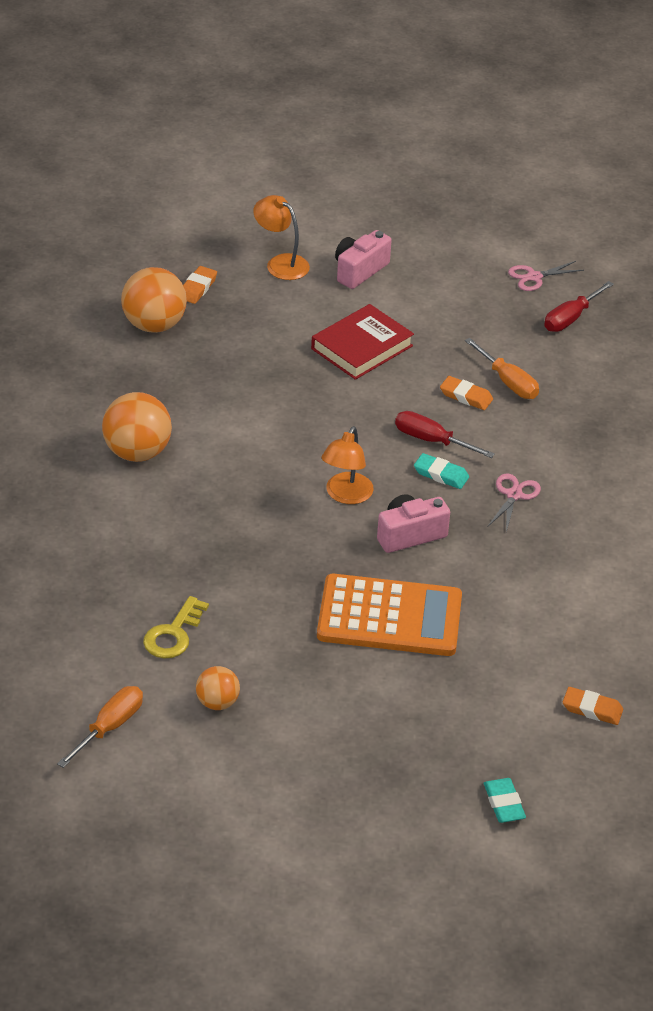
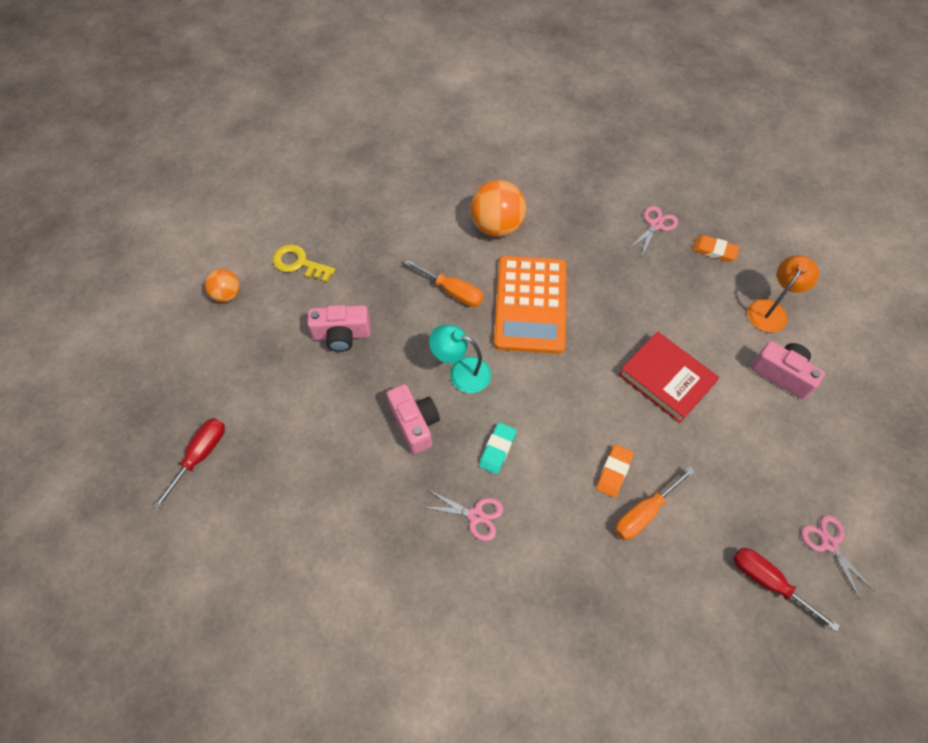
camera: 90 degrees right, 20 degrees up
orange screwdriver [57,686,143,768] -> orange screwdriver moved to [404,259,483,307]
orange ball [121,267,187,333] -> pink scissors [629,206,678,255]
orange calculator [317,574,462,656] -> orange calculator moved to [494,256,566,354]
orange lamp [321,426,374,504] -> turquoise lamp [429,325,491,393]
red screwdriver [395,411,495,458] -> red screwdriver moved to [153,418,225,510]
turquoise eraser [484,778,526,823] -> none
orange eraser [563,687,623,725] -> none
none -> pink camera [307,305,371,352]

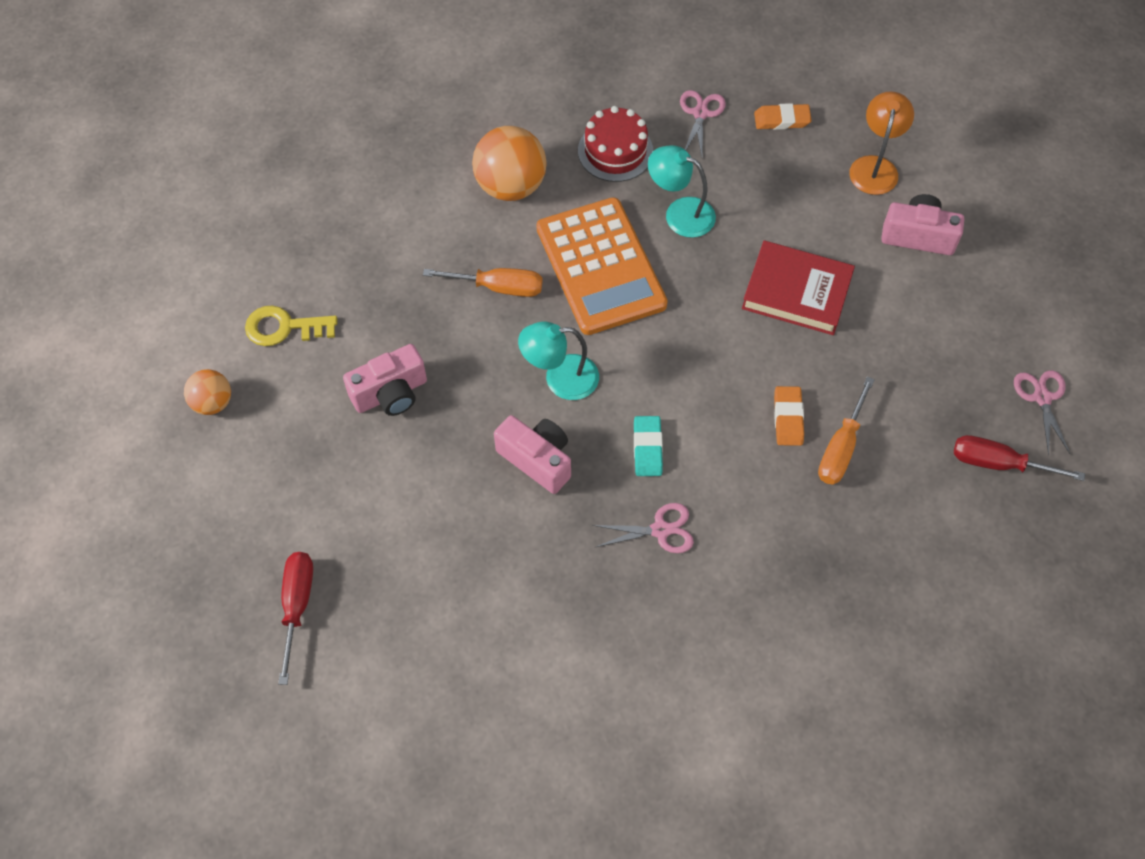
camera: 25 degrees left, 0 degrees up
pink scissors [801,515,875,600] -> pink scissors turned 45 degrees clockwise [1014,370,1070,456]
none -> red cake [578,106,653,182]
none -> turquoise lamp [648,145,716,238]

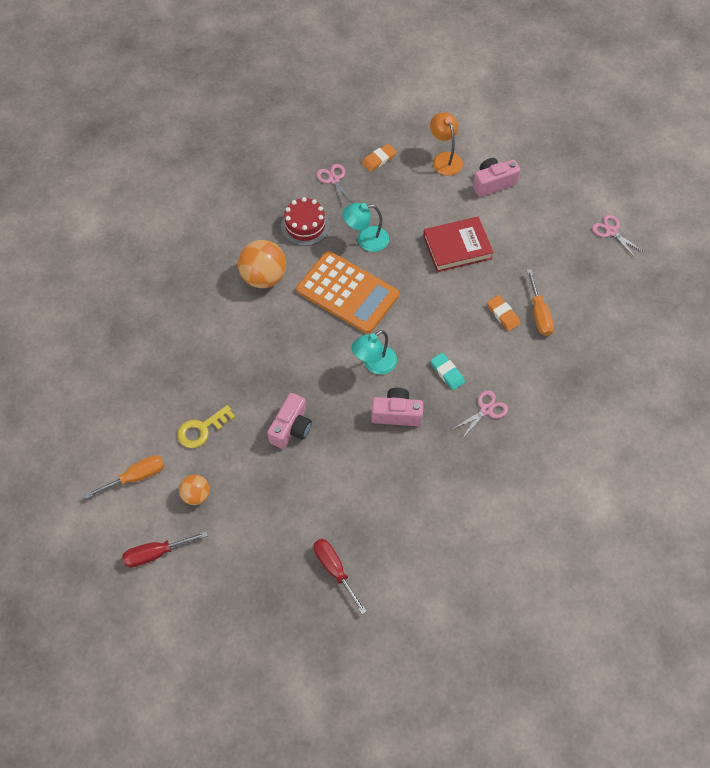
camera: 35 degrees left, 0 degrees up
orange screwdriver [423,268,542,297] -> orange screwdriver moved to [84,455,165,499]
red screwdriver [954,435,1085,481] -> red screwdriver moved to [122,531,208,568]

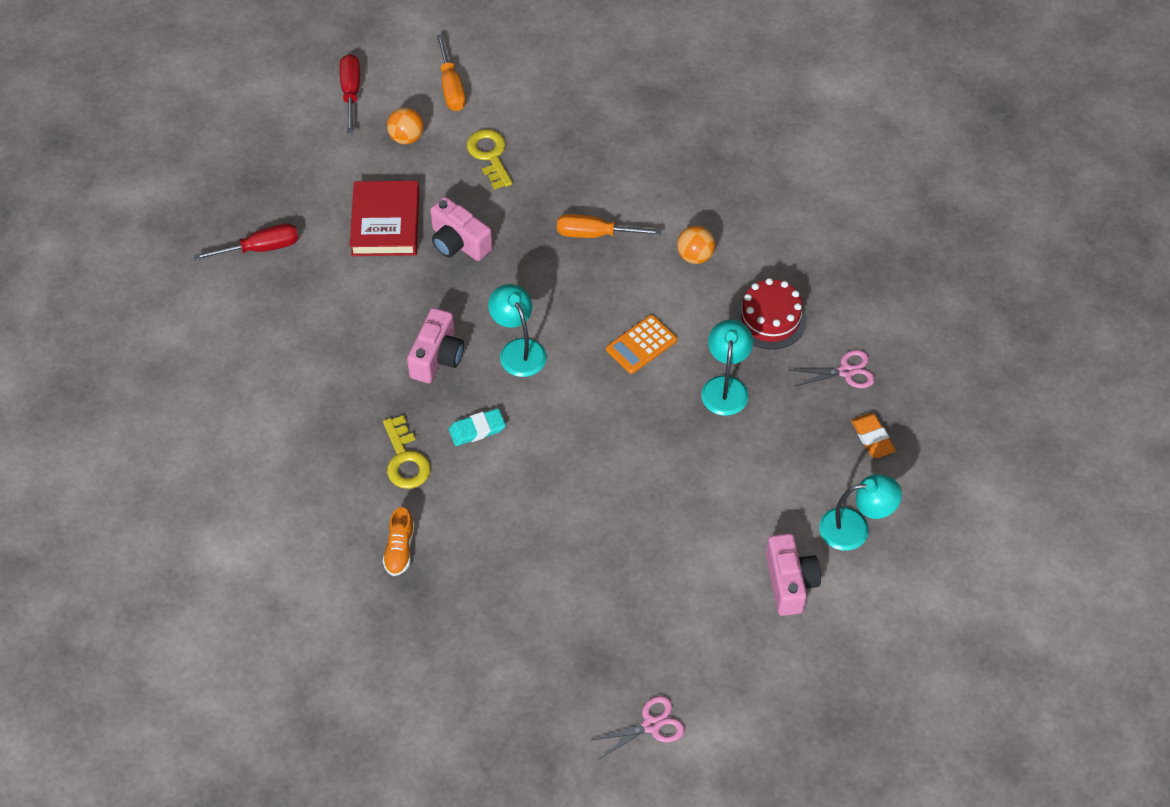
camera: 105 degrees right, 5 degrees down
orange ball [238,240,286,288] -> orange ball [677,226,715,264], size x0.57
orange calculator [296,251,399,334] -> orange calculator [606,315,677,374], size x0.49
red book [423,217,494,272] -> red book moved to [350,181,419,256]
orange lamp [430,112,463,176] -> turquoise lamp [819,474,902,551]
pink scissors [453,390,508,439] -> yellow key [383,415,431,489]
orange eraser [487,295,520,331] -> none
orange screwdriver [527,269,554,336] -> orange screwdriver moved to [557,214,661,238]
none -> orange shoe [383,507,415,576]

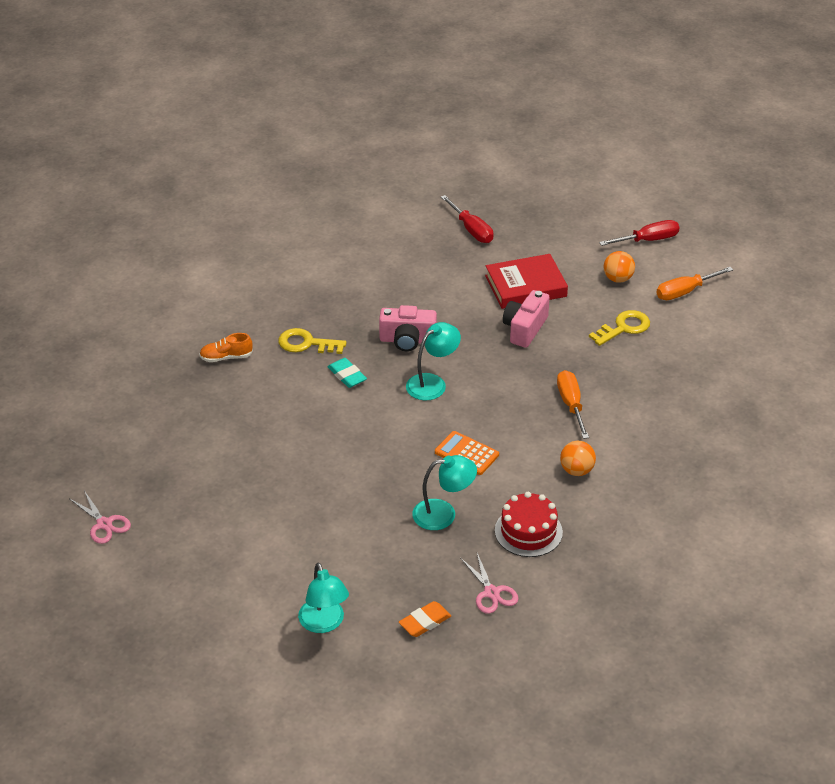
camera: 75 degrees right, 15 degrees down
yellow key [383,415,431,489] -> yellow key turned 45 degrees clockwise [278,328,347,354]
pink camera [766,533,821,616] -> none

